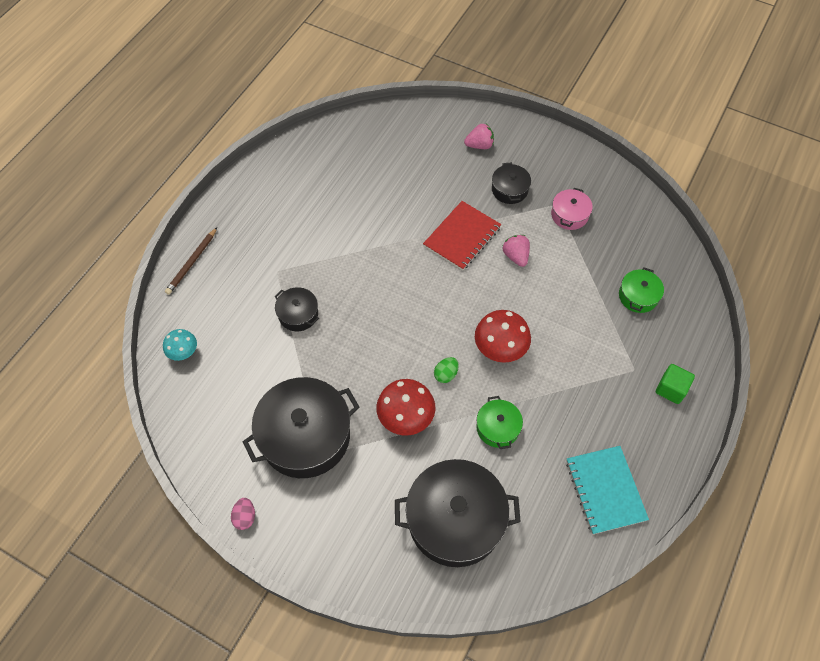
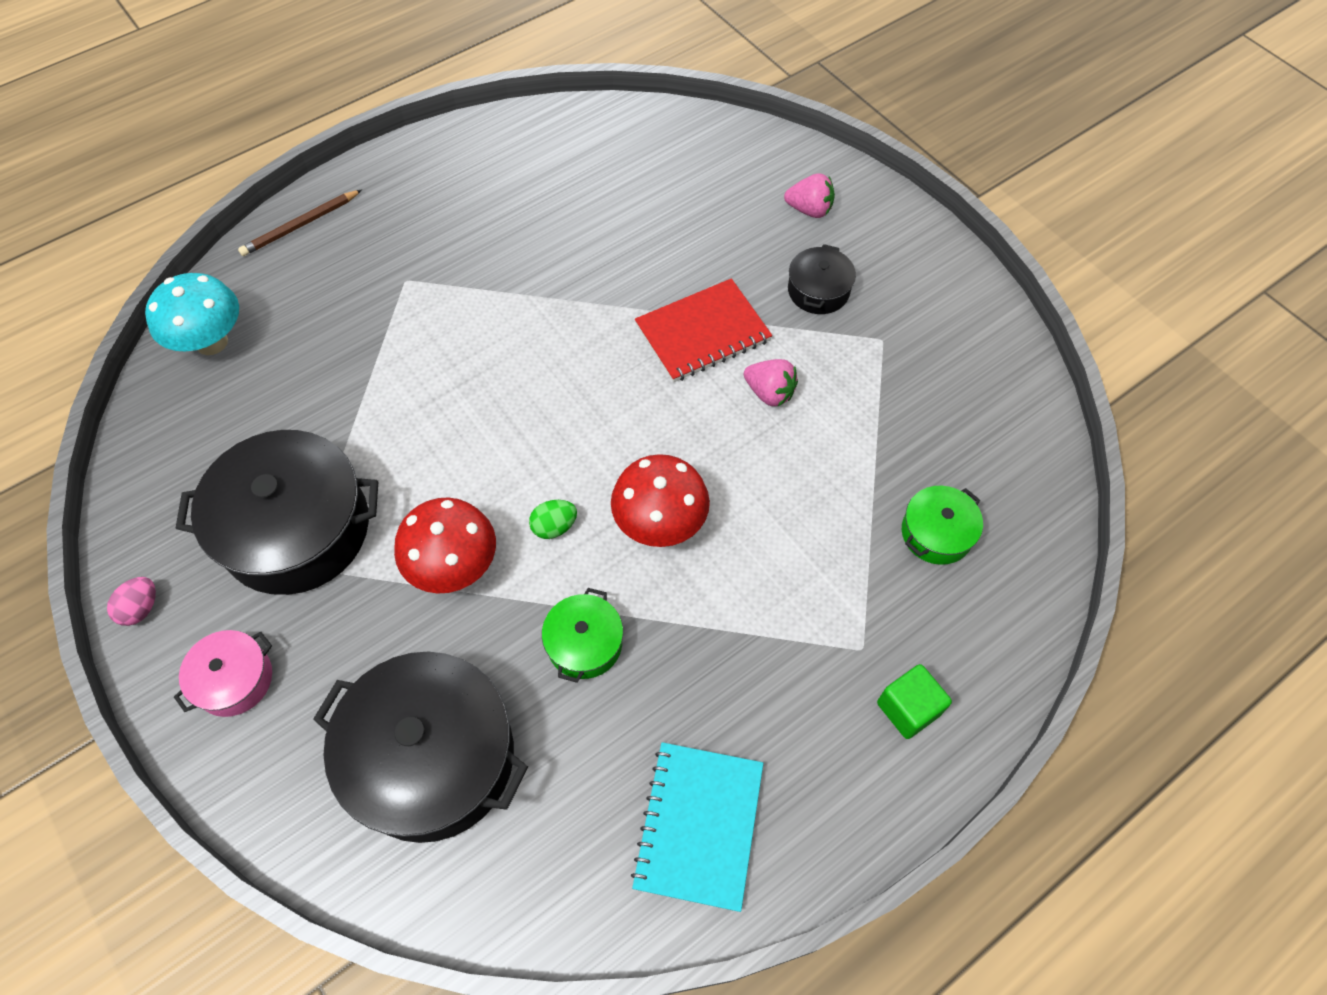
camera: 25 degrees right, 0 degrees up
turquoise mushroom [163,329,197,361] -> turquoise mushroom [145,273,239,355], size x1.65
black pot [274,287,319,331] -> none
pink strawberry [503,235,530,267] -> pink strawberry turned 120 degrees clockwise [744,359,798,406]
pink pot [551,188,593,230] -> pink pot moved to [174,630,272,717]

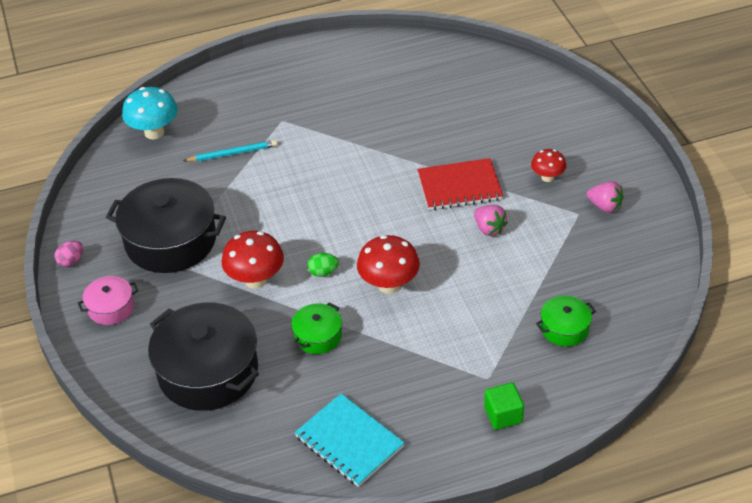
camera: 20 degrees right, 15 degrees down
brown pencil [238,190,362,256] -> none
turquoise notebook [631,742,763,912] -> turquoise notebook turned 75 degrees counterclockwise [294,394,405,487]
pink strawberry [784,173,835,218] -> pink strawberry moved to [587,181,624,213]
black pot [788,244,856,314] -> red mushroom [531,149,566,182]
none -> turquoise pencil [183,140,277,162]

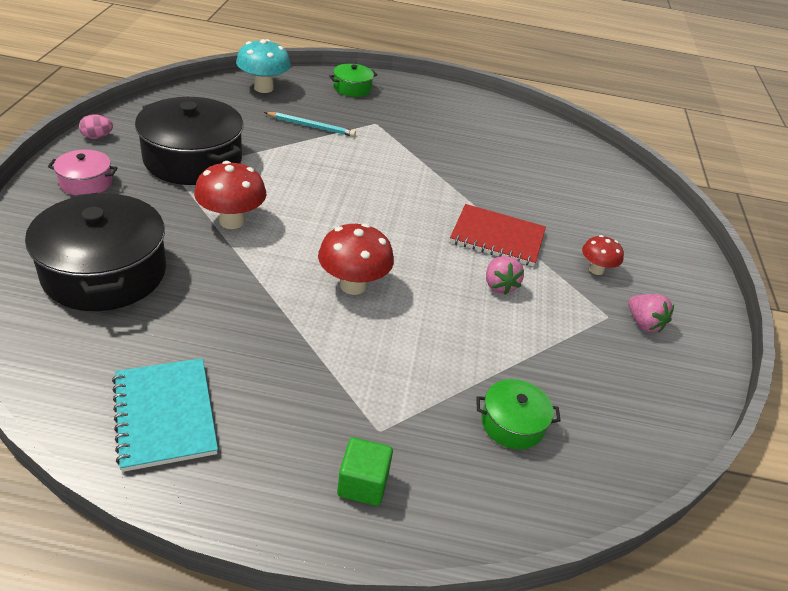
camera: 20 degrees right, 5 degrees down
green pot [291,303,342,354] -> green pot moved to [329,63,377,97]
green egg [307,253,339,277] -> none

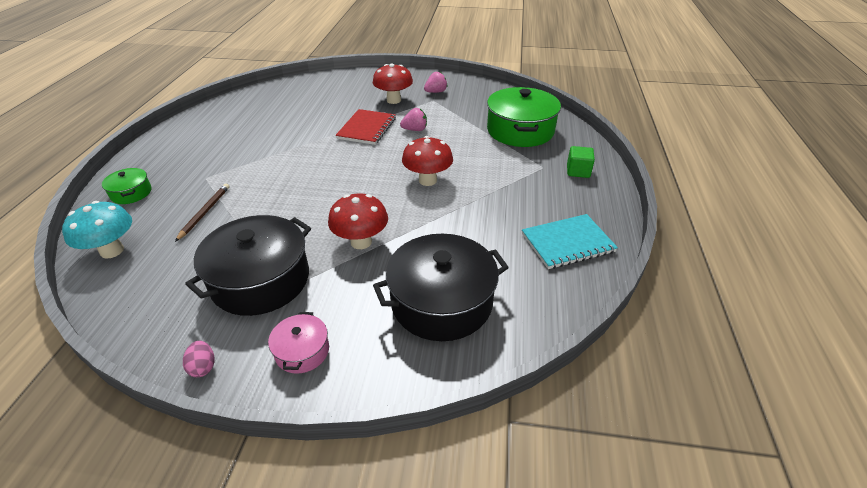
camera: 85 degrees left, 0 degrees up
turquoise pencil [264,112,356,137] -> brown pencil [175,184,229,242]
green pot [476,379,561,449] -> green pot [487,87,561,147], size x2.06
red mushroom [582,235,624,275] -> red mushroom [373,64,413,104], size x1.65

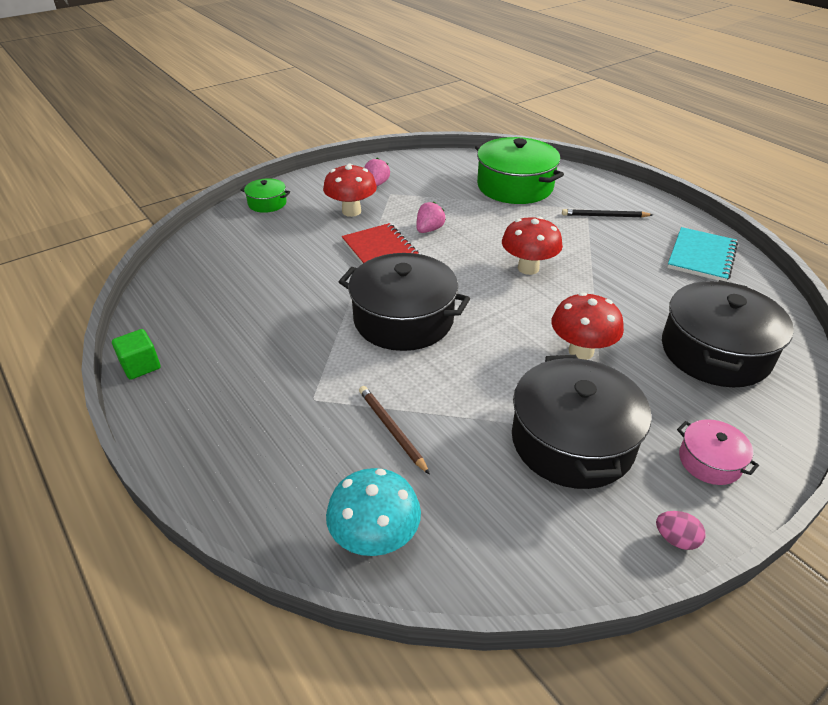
camera: 45 degrees left, 0 degrees up
green pot [102,168,151,204] -> green pot moved to [241,178,290,213]
green cube [567,146,595,178] -> green cube moved to [112,329,160,380]
none -> black pot [339,253,470,351]
none -> black pencil [562,209,653,218]

